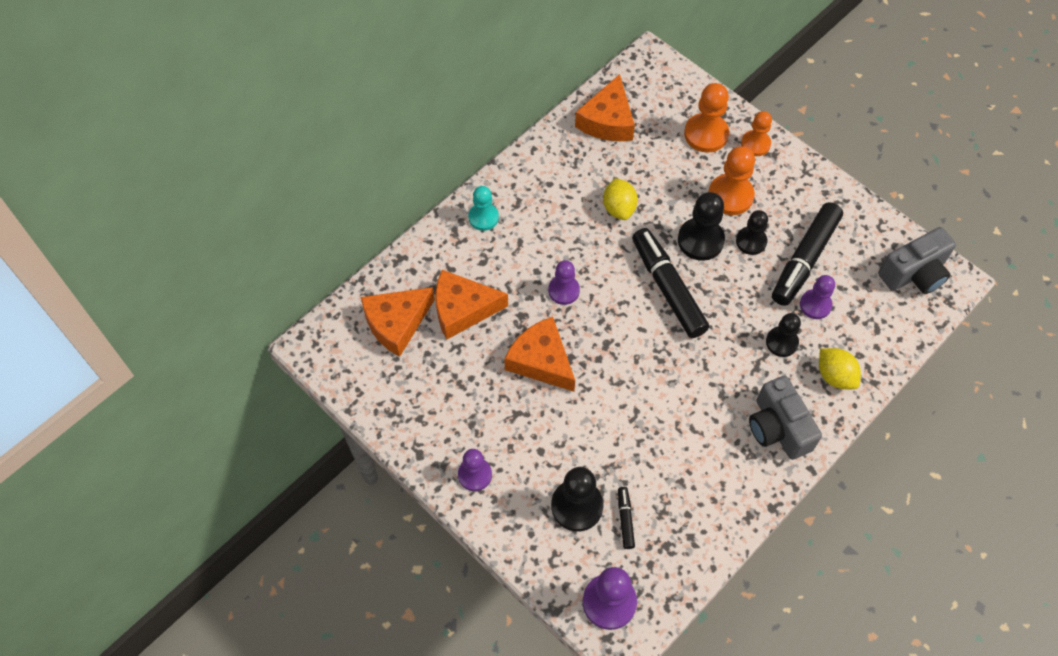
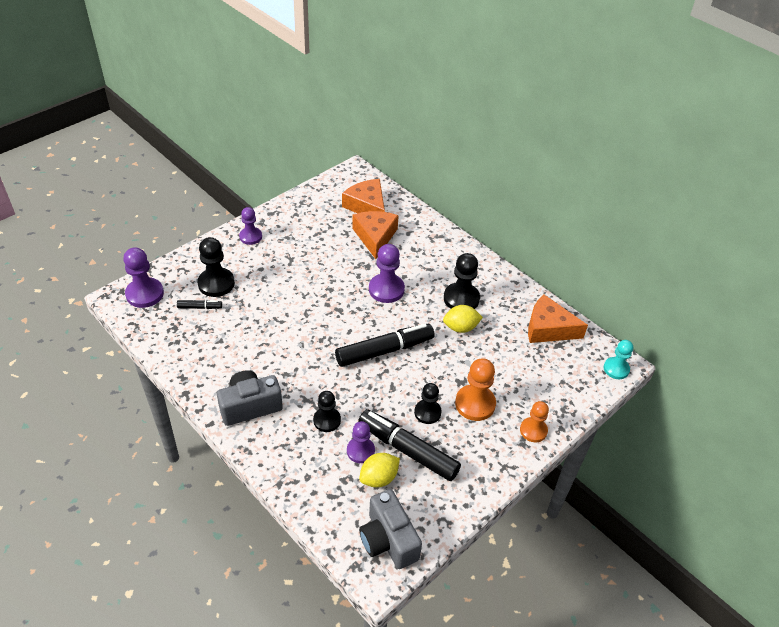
camera: 90 degrees right, 15 degrees down
turquoise pawn [468,186,499,231] -> turquoise pawn moved to [604,340,633,379]
orange cheese [504,317,575,391] -> none
purple pawn [548,260,580,305] -> purple pawn [369,244,405,303], size x1.51
black pawn [678,192,725,261] -> black pawn moved to [444,253,480,309]
orange pawn [684,83,729,152] -> none
yellow lemon [819,348,861,389] -> yellow lemon moved to [359,453,400,487]

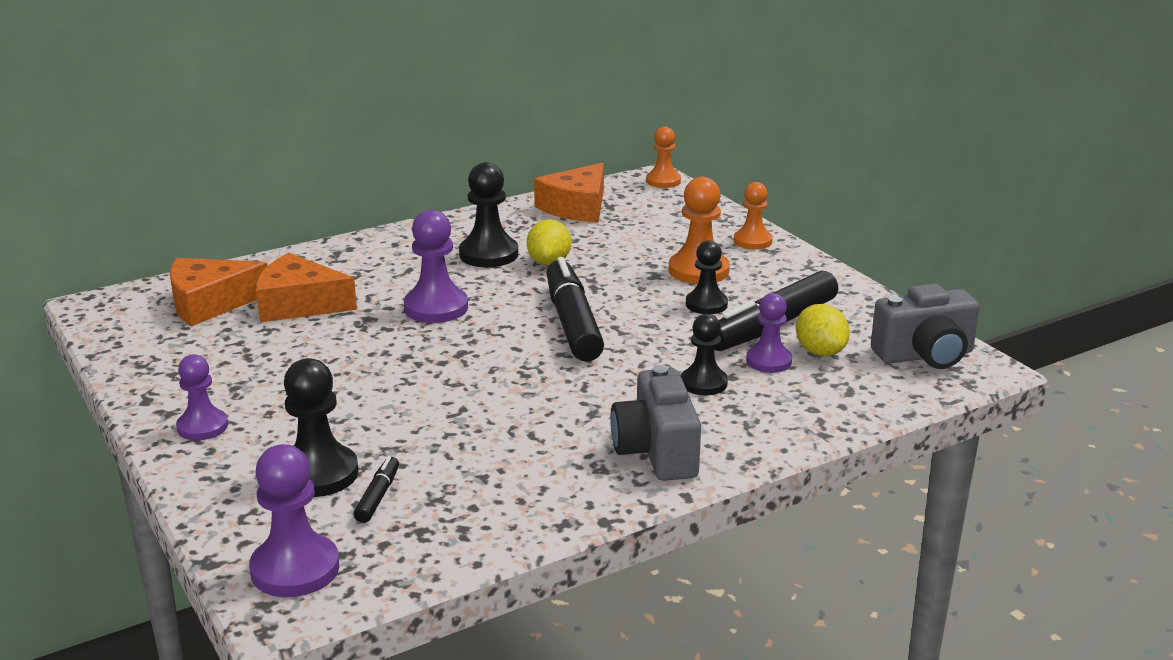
camera: 75 degrees left, 20 degrees down
turquoise pawn [604,340,633,379] -> orange pawn [646,127,681,188]

